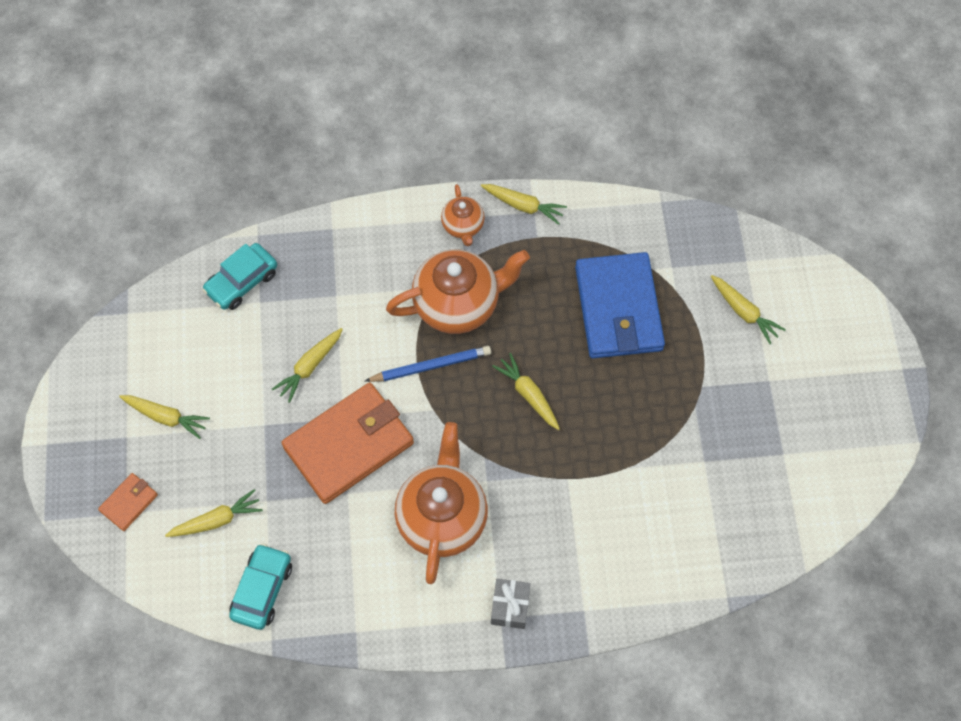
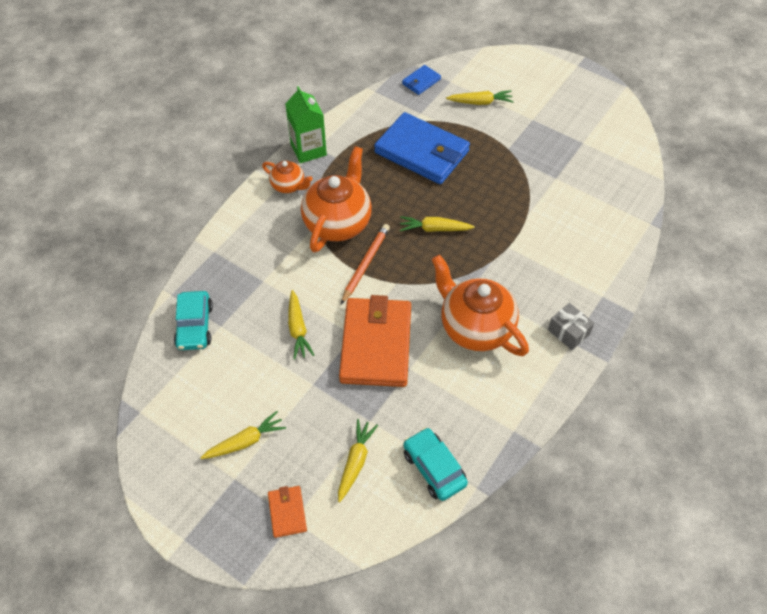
camera: 50 degrees left, 10 degrees down
blue pencil [365,346,491,382] -> orange pencil [341,224,390,304]
yellow carrot [481,184,567,225] -> green carton [285,86,327,163]
none -> blue wallet [402,65,441,95]

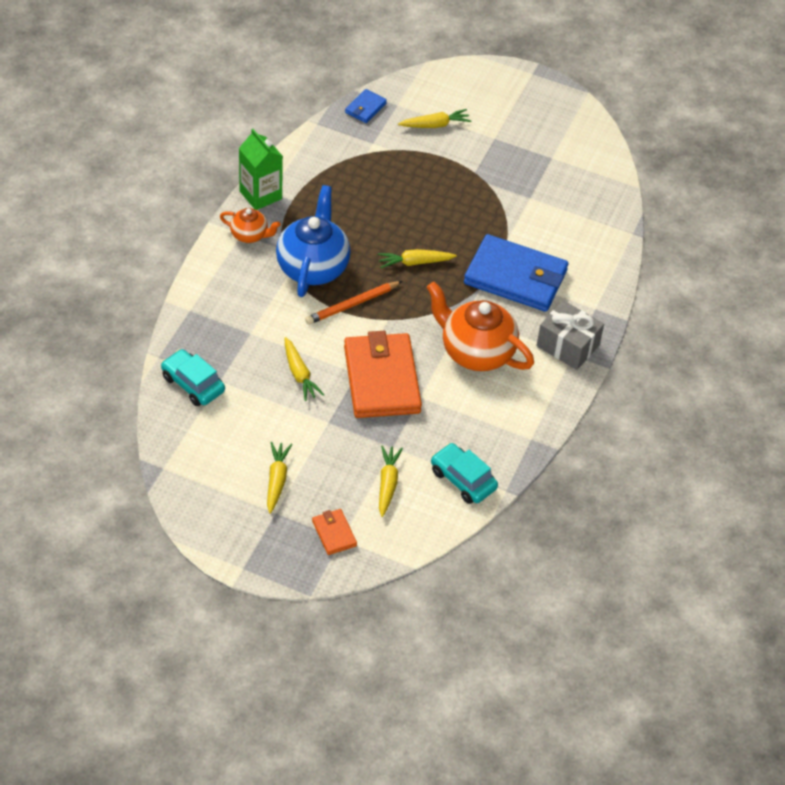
camera: 15 degrees left, 5 degrees down
turquoise car [174,291,213,350] -> turquoise car turned 150 degrees clockwise [161,349,225,406]
yellow carrot [200,411,286,459] -> yellow carrot turned 45 degrees counterclockwise [267,442,292,514]
orange teapot [301,146,372,253] -> blue teapot [276,185,351,297]
orange pencil [341,224,390,304] -> orange pencil turned 135 degrees counterclockwise [305,281,402,325]
blue wallet [374,112,470,184] -> blue wallet moved to [464,234,568,312]
grey gift [548,303,594,350] -> grey gift [537,300,604,370], size x1.52

